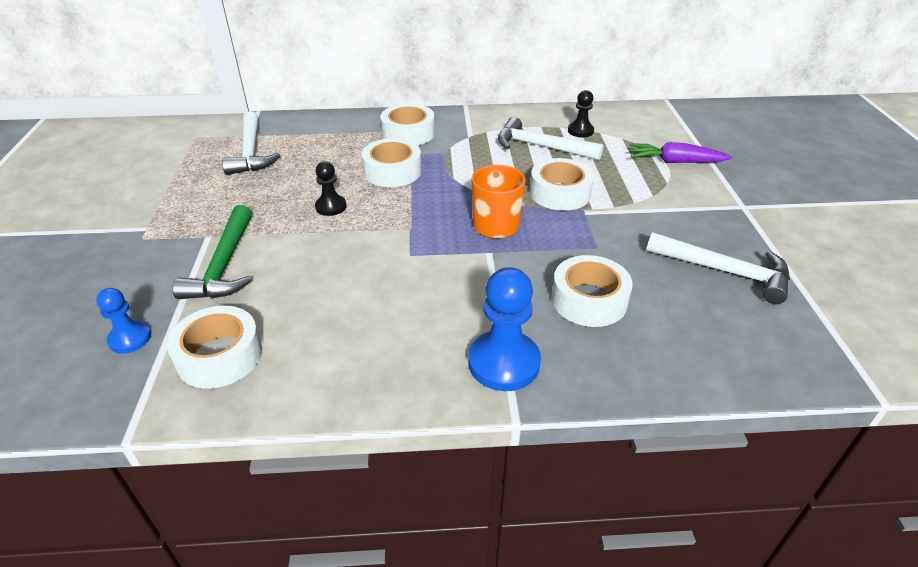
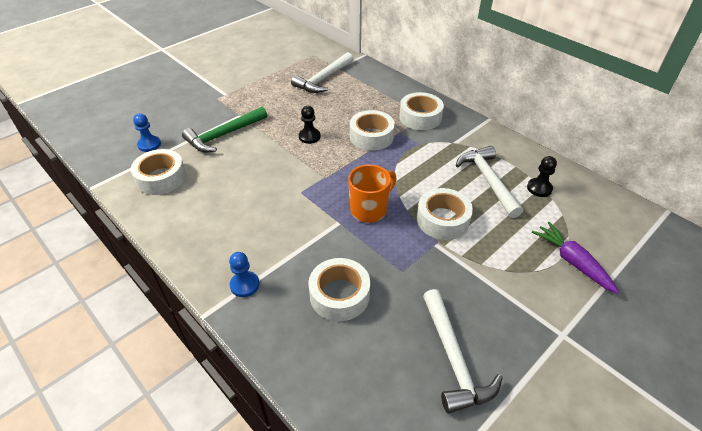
camera: 50 degrees right, 5 degrees up
blue pawn [468,267,541,391] -> blue pawn [229,252,259,297], size x0.57

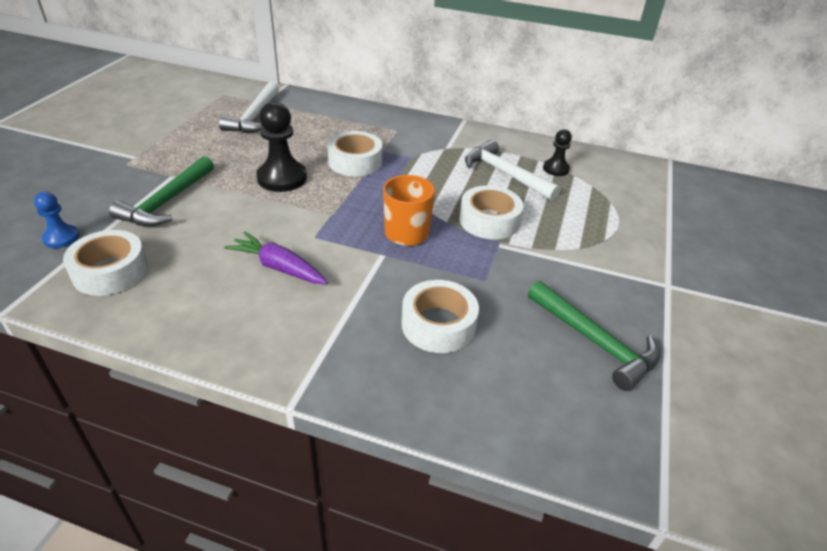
camera: 30 degrees left, 5 degrees down
blue pawn [229,252,259,297] -> none
black pawn [299,106,320,144] -> black pawn [256,102,307,192], size x1.75
white tape [399,92,444,130] -> none
white hammer [423,289,503,413] -> green hammer [528,281,660,391]
purple carrot [532,222,619,294] -> purple carrot moved to [224,232,328,284]

